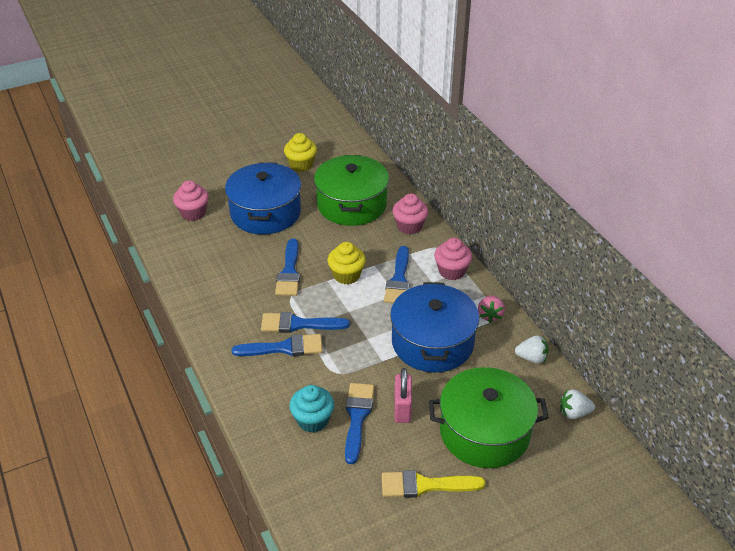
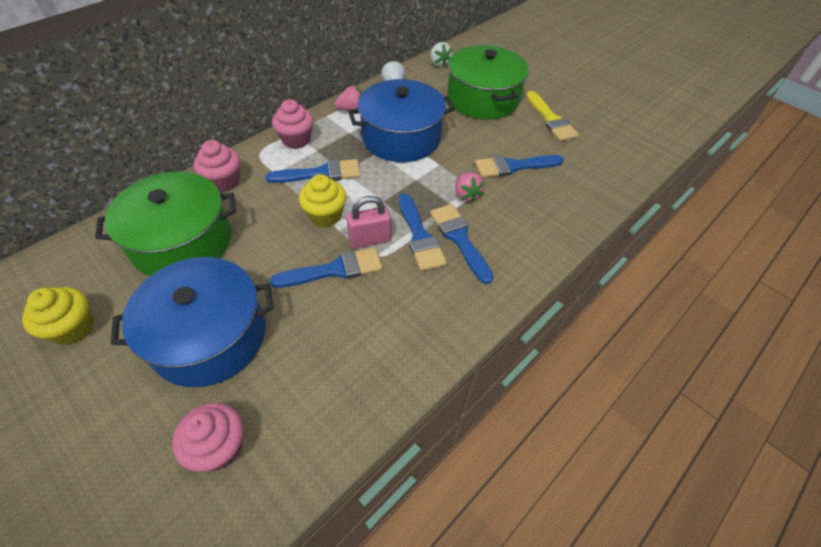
camera: 110 degrees left, 10 degrees up
turquoise cupcake [289,385,334,433] -> none
pink padlock [394,368,412,423] -> pink padlock moved to [346,196,391,249]
none -> pink strawberry [455,172,484,203]

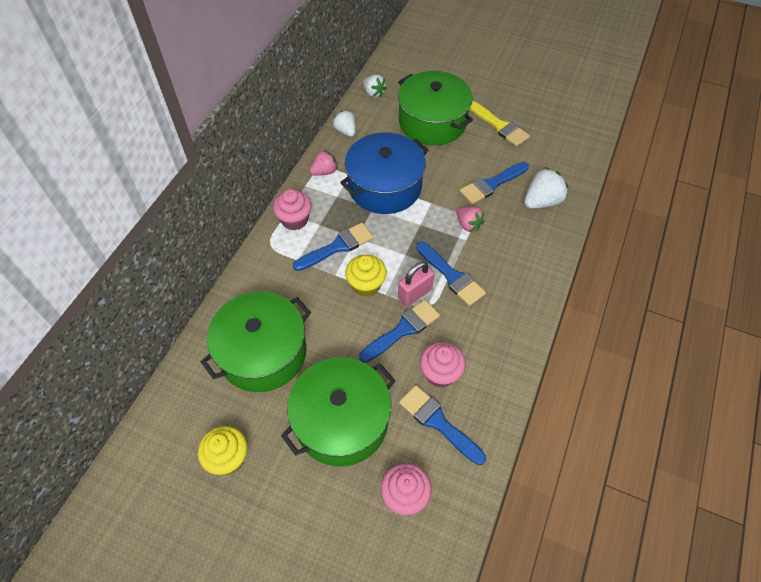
camera: 20 degrees left, 5 degrees up
blue pot [111,257,274,387] -> green pot [281,357,396,466]
pink cupcake [194,140,240,192] -> pink cupcake moved to [420,342,465,388]
blue brush [430,204,493,284] -> blue brush moved to [399,385,486,465]
none -> white strawberry [524,167,569,209]

